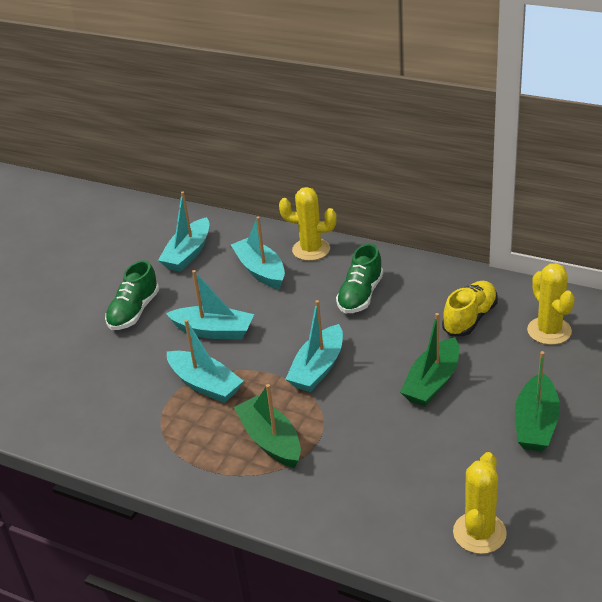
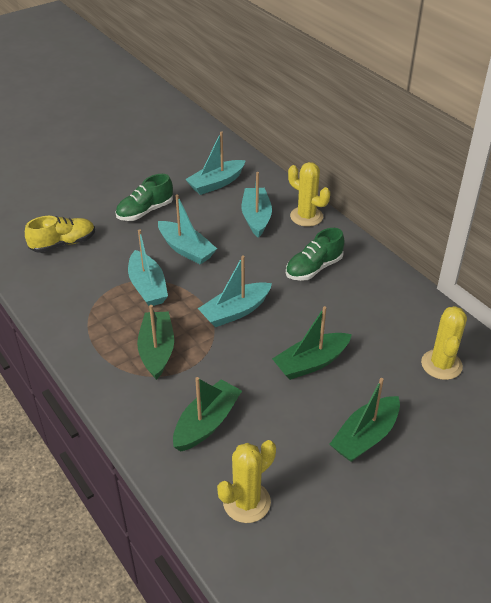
camera: 25 degrees right, 5 degrees up
yellow shoe [442,281,498,336] -> yellow shoe moved to [25,216,95,253]
none -> green boat [173,377,242,451]

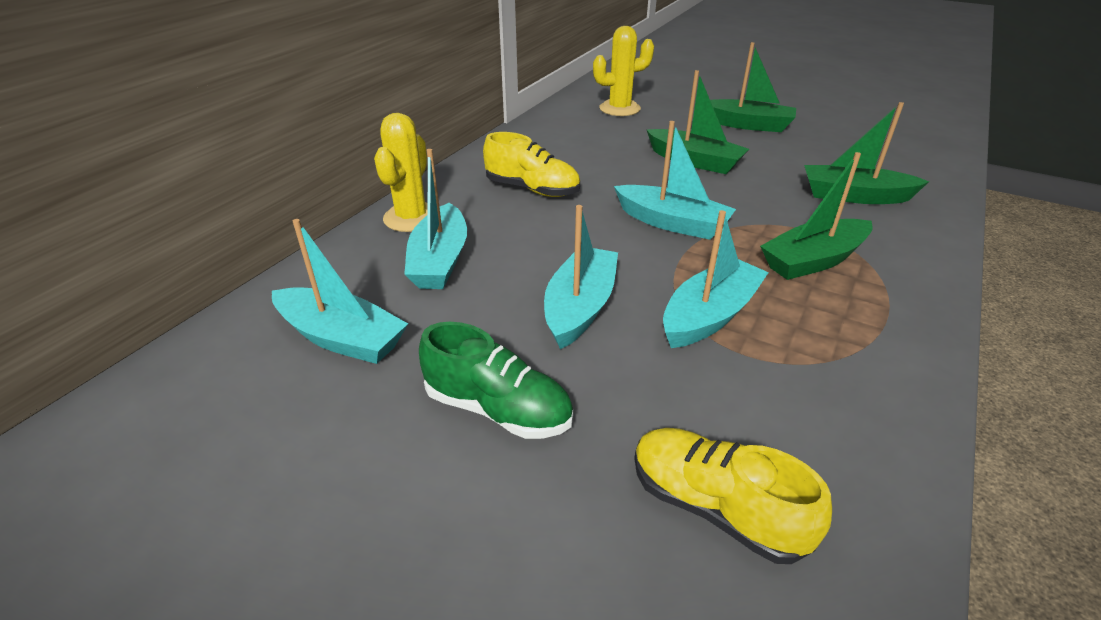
camera: 115 degrees left, 5 degrees down
yellow cactus [217,440,276,523] -> none
turquoise boat [242,172,272,238] -> turquoise boat turned 60 degrees counterclockwise [404,149,467,289]
green shoe [286,228,344,281] -> yellow shoe [483,132,580,197]

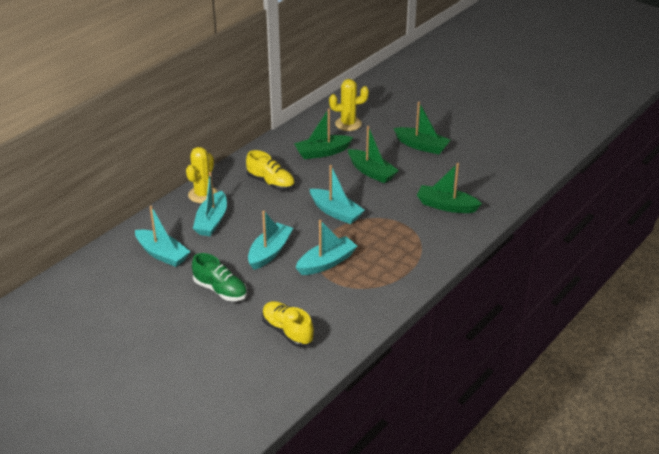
camera: 10 degrees right, 0 degrees up
green boat [760,152,873,280] -> green boat moved to [294,108,354,159]

